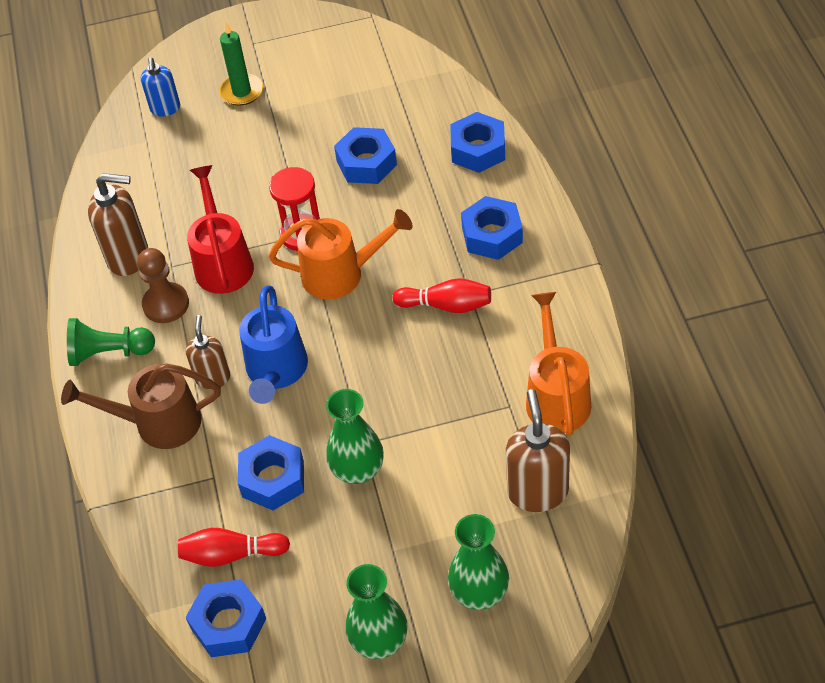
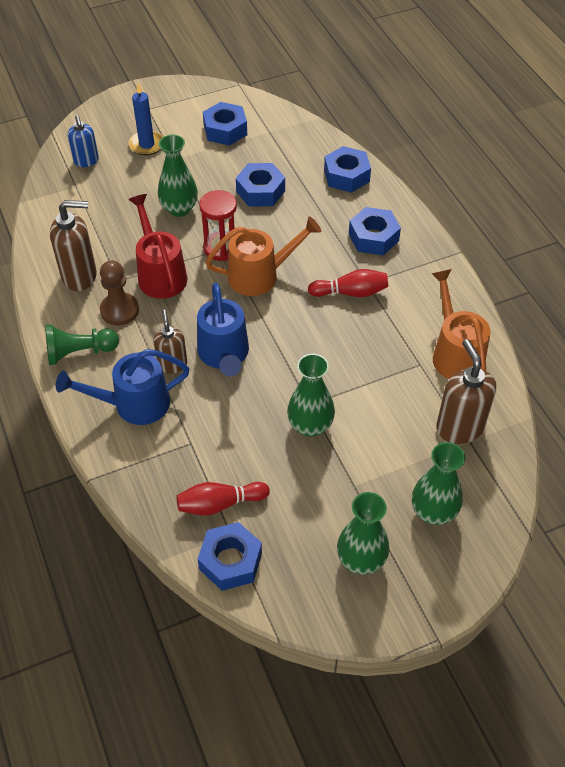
camera: 15 degrees left, 0 degrees up
brown watering can [61,363,221,449] -> blue watering can [56,349,189,425]
green candle [219,22,263,106] -> blue candle [129,83,163,155]
blue nut [238,435,304,510] -> blue nut moved to [203,102,247,145]
none -> green vase [158,135,198,217]

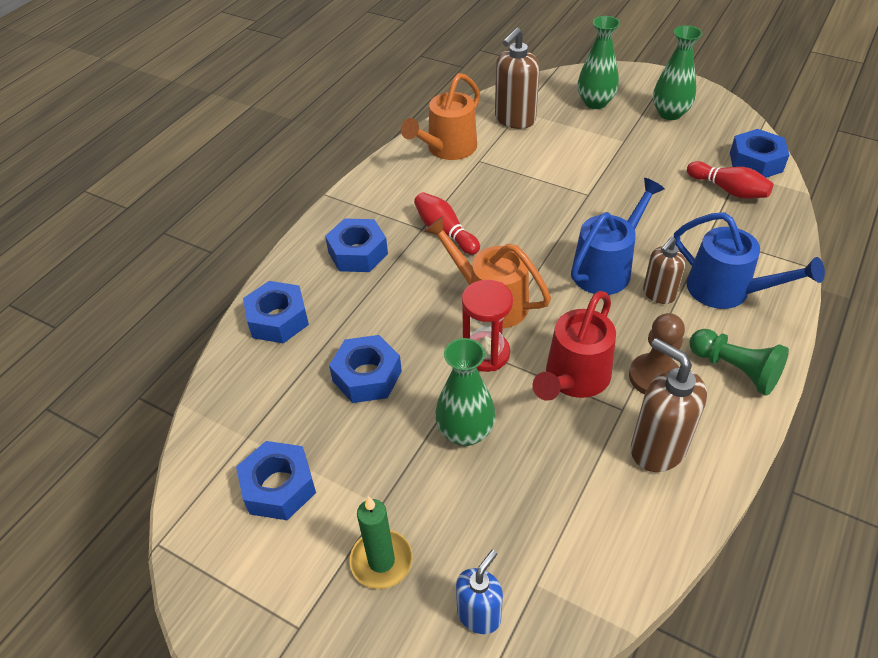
camera: 125 degrees left, 5 degrees down
blue candle [129,83,163,155] -> green candle [349,496,413,589]
green vase [287,354,335,437] -> none

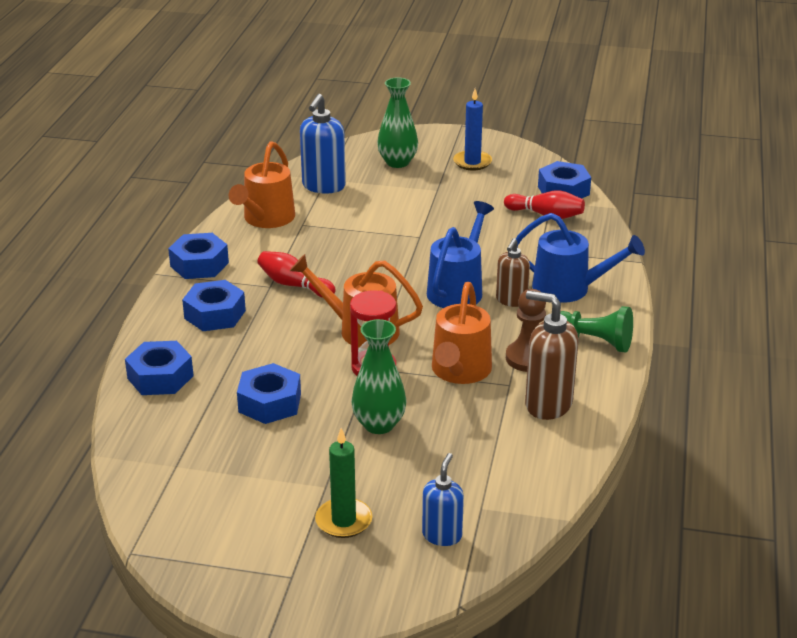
camera: 20 degrees left, 15 degrees down
blue nut [236,441,316,520] -> blue nut moved to [168,233,229,279]
brown soap dispenser [495,27,540,129] -> blue soap dispenser [300,94,346,194]
red watering can [533,291,616,401] -> orange watering can [432,282,492,384]
green vase [653,26,702,120] -> blue candle [453,89,492,171]

